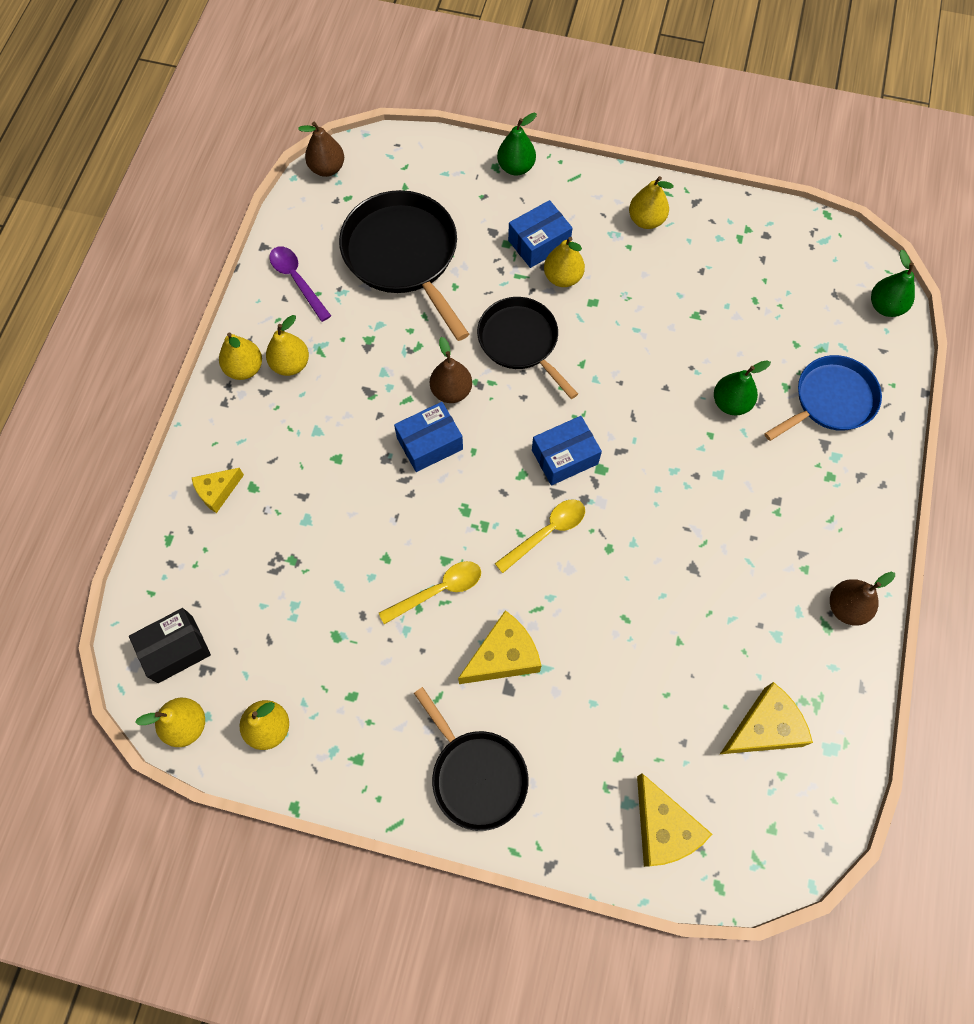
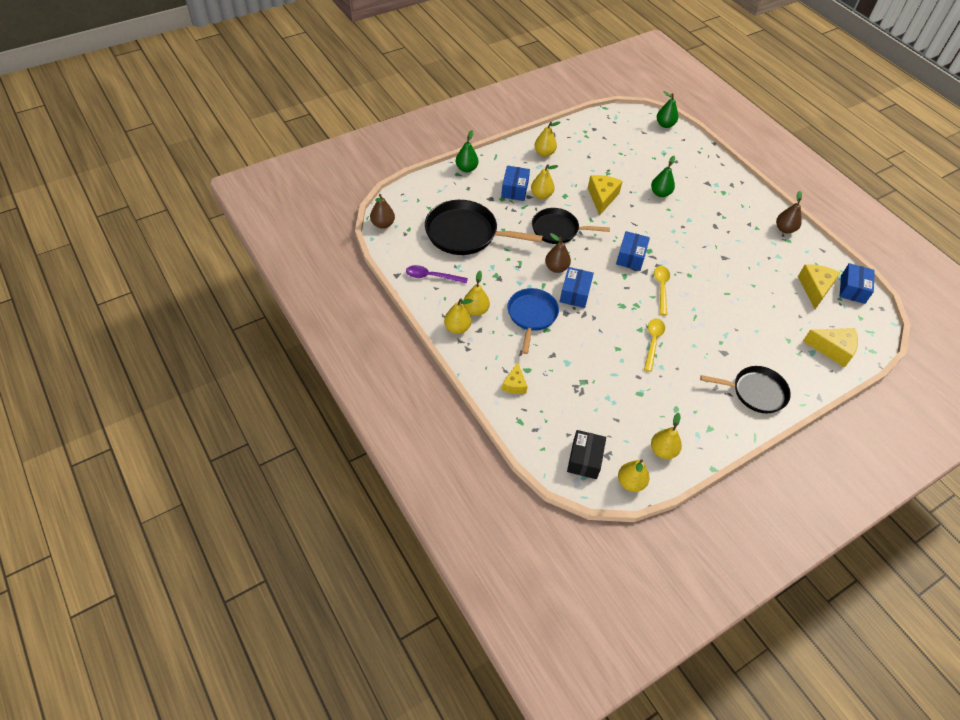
camera: 50 degrees left, 15 degrees down
yellow cheese [458,610,542,684] -> yellow cheese moved to [588,175,623,216]
blue pan [764,355,882,441] -> blue pan moved to [507,288,559,354]
none -> blue box [839,263,875,304]

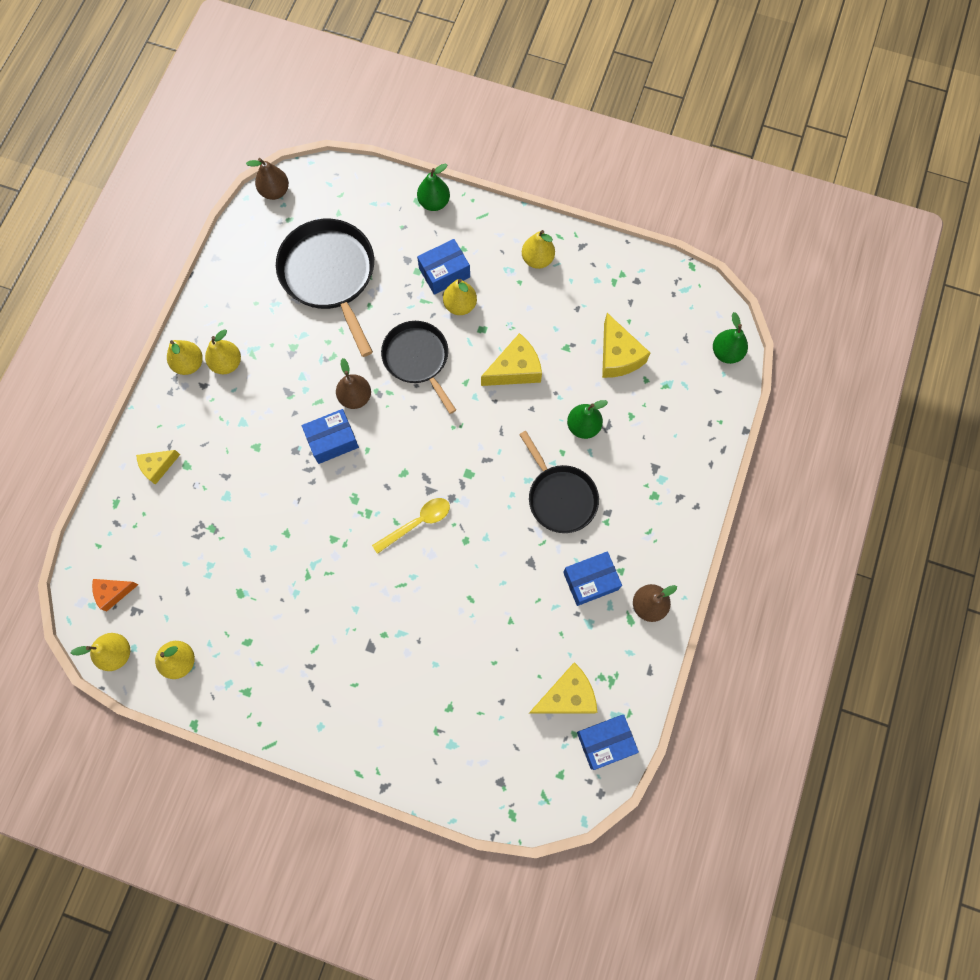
camera: 55 degrees right, 20 degrees up
purple spoon [406,265,468,284] -> none
blue pan [507,288,559,354] -> none
black box [567,430,606,479] -> orange cheese [92,579,139,612]
blue box [616,231,650,271] -> blue box moved to [563,551,622,606]
yellow spoon [644,319,665,372] -> none
black pan [700,366,791,413] -> black pan moved to [519,431,599,533]
yellow cheese [803,328,858,368] -> yellow cheese moved to [602,313,650,378]

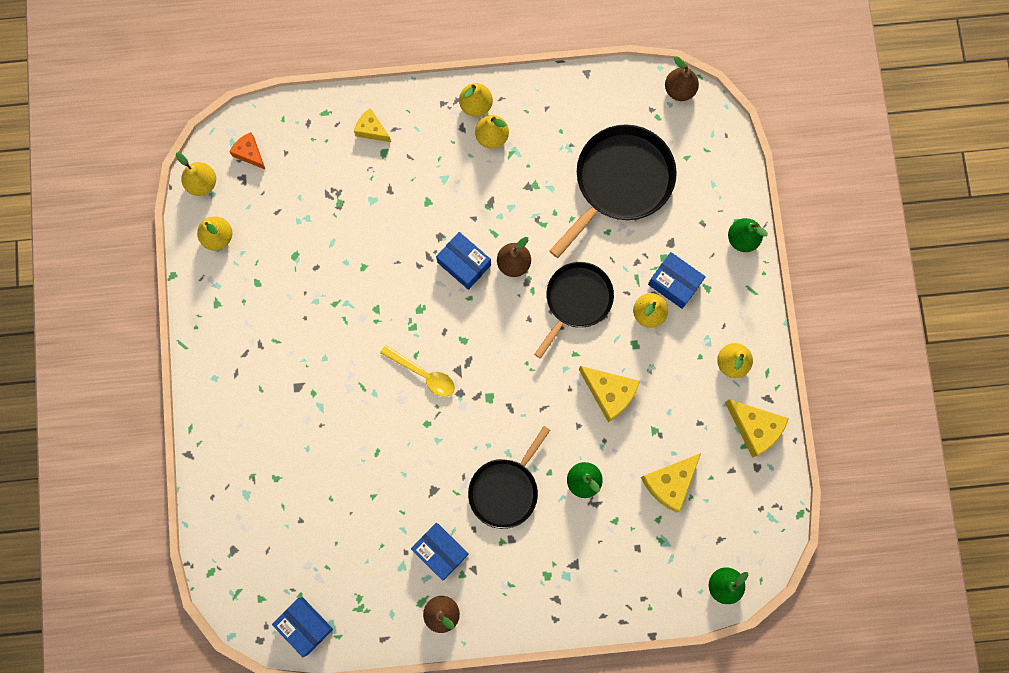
camera: 65 degrees right, 5 degrees up
yellow cheese [529,662,597,713] -> yellow cheese moved to [725,399,789,458]

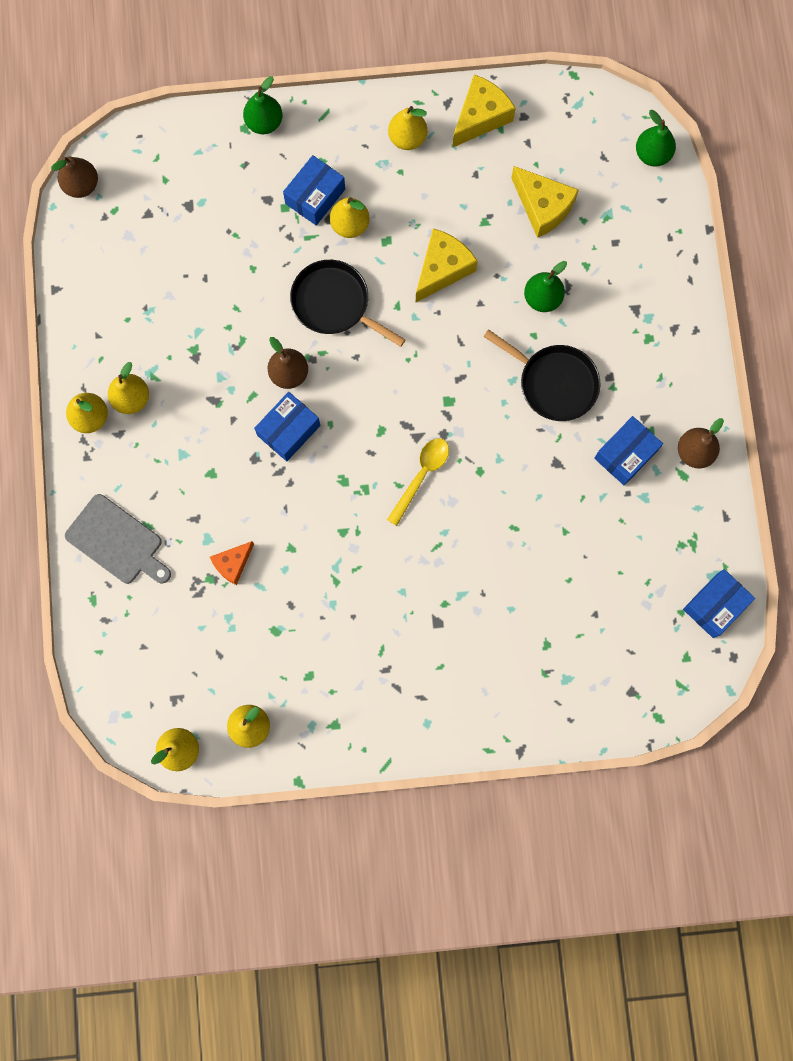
camera: 90 degrees left, 0 degrees up
orange cheese [229,132,266,170] -> orange cheese moved to [210,541,254,585]
yellow cheese [354,108,391,142] -> grey cutting board [65,494,171,584]
black pan [550,124,677,258] -> none

